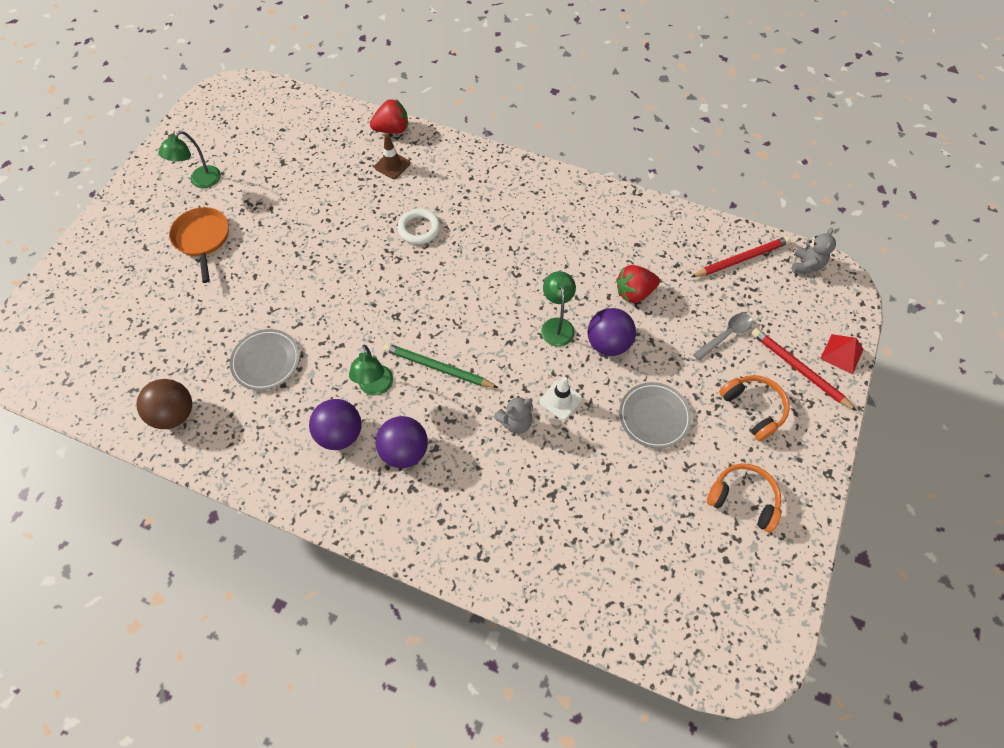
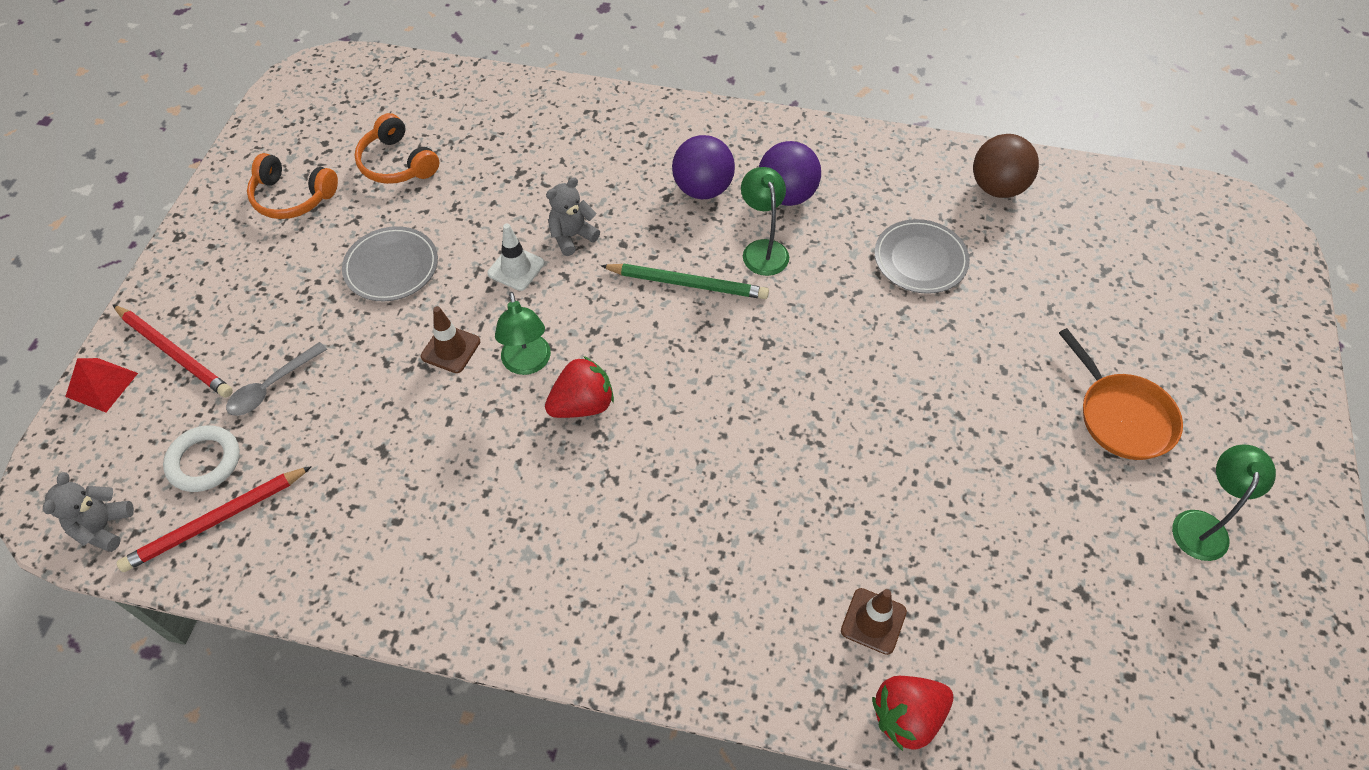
camera: 170 degrees right, 5 degrees down
white ring [397,209,440,244] -> white ring moved to [163,425,240,492]
purple ball [588,308,636,356] -> brown traffic cone [421,306,480,373]
red strawberry [616,265,660,303] -> red strawberry moved to [545,356,614,418]
orange headphones [719,375,790,441] -> orange headphones moved to [354,113,439,184]

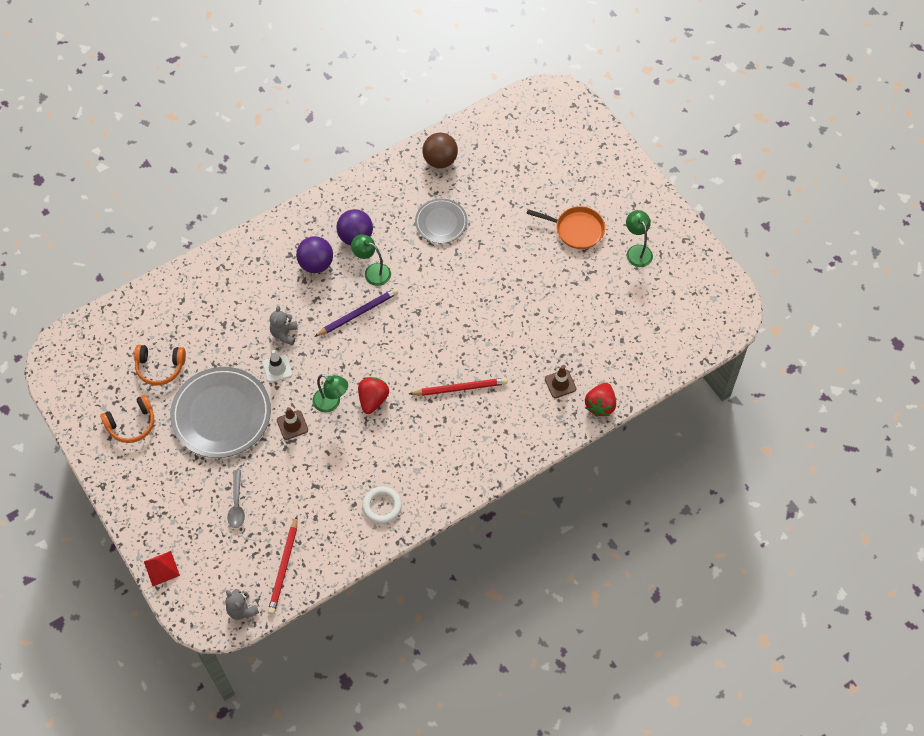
camera: 45 degrees left, 5 degrees up
red pencil [113,305,233,398] -> red pencil moved to [409,378,507,396]
white ring [163,425,240,492] -> white ring moved to [362,486,402,524]
grey plate [342,226,438,301] -> grey plate [170,367,271,458], size x1.79
green pencil [600,264,769,299] -> purple pencil [314,288,398,337]

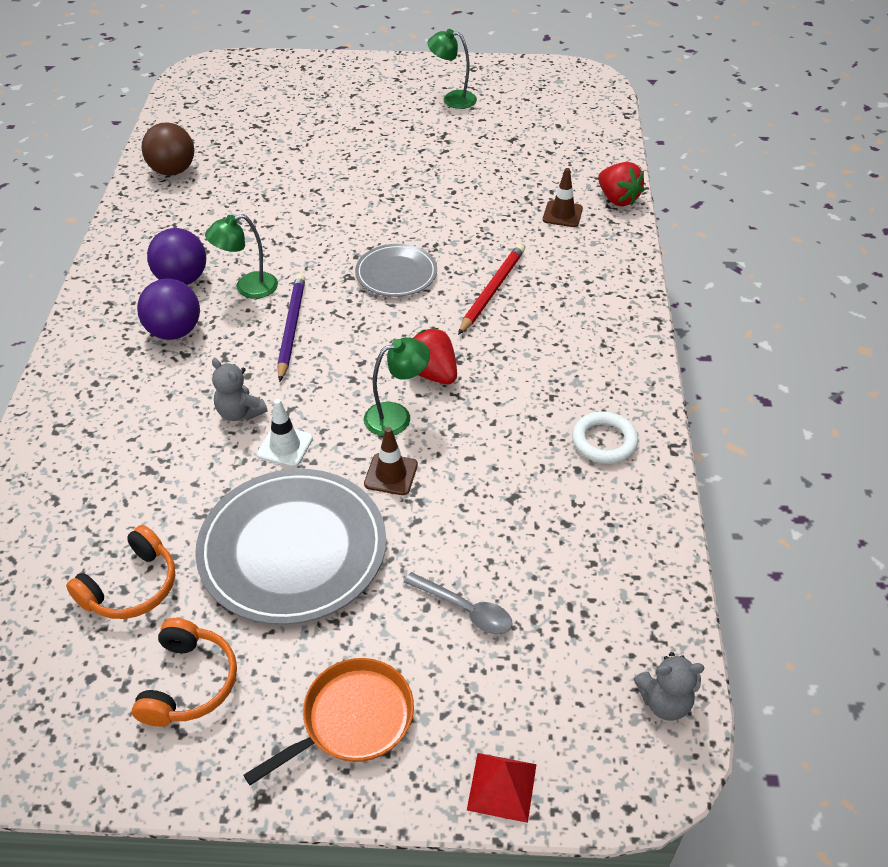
camera: 55 degrees left, 15 degrees down
red pencil [268,516,298,614] -> none
grey plate [415,198,468,243] -> grey plate moved to [355,244,437,297]
orange pan [526,206,605,249] -> orange pan moved to [244,658,414,785]

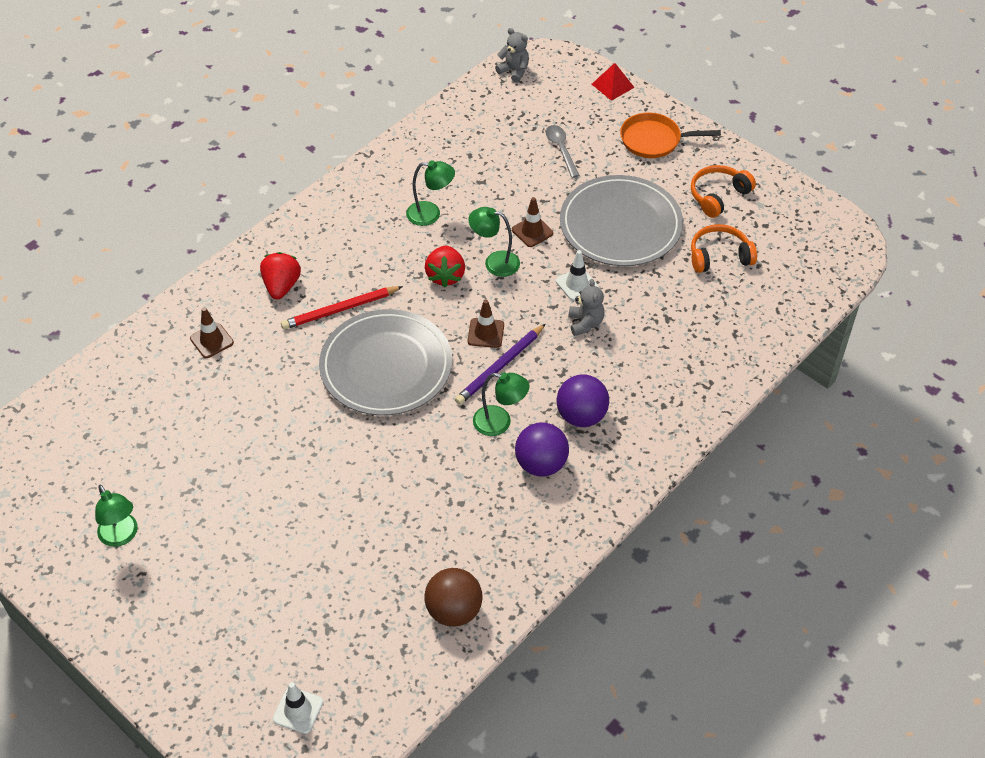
camera: 140 degrees left, 5 degrees up
grey plate [355,244,437,297] -> grey plate [319,309,452,416], size x1.79
white ring [572,411,638,464] -> none
red strawberry [598,162,645,206] -> red strawberry moved to [260,252,301,299]
none -> white traffic cone [272,682,323,734]
none -> green lamp [406,160,455,226]
none -> brown traffic cone [468,300,504,348]

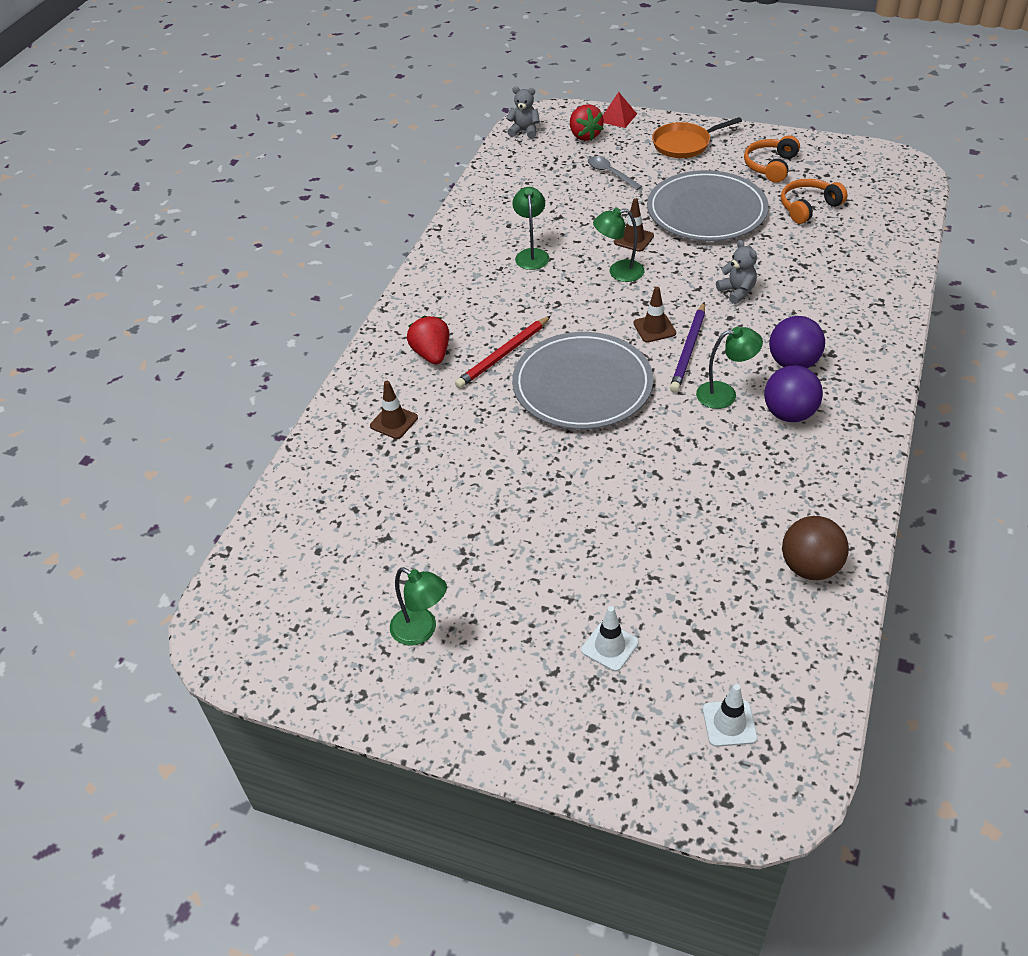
camera: 20 degrees left, 5 degrees down
green lamp [406,160,455,226] -> green lamp turned 75 degrees counterclockwise [512,187,549,270]
red strawberry [425,246,465,287] -> red strawberry moved to [570,104,604,141]
white traffic cone [556,250,598,301] -> white traffic cone moved to [581,606,639,671]

